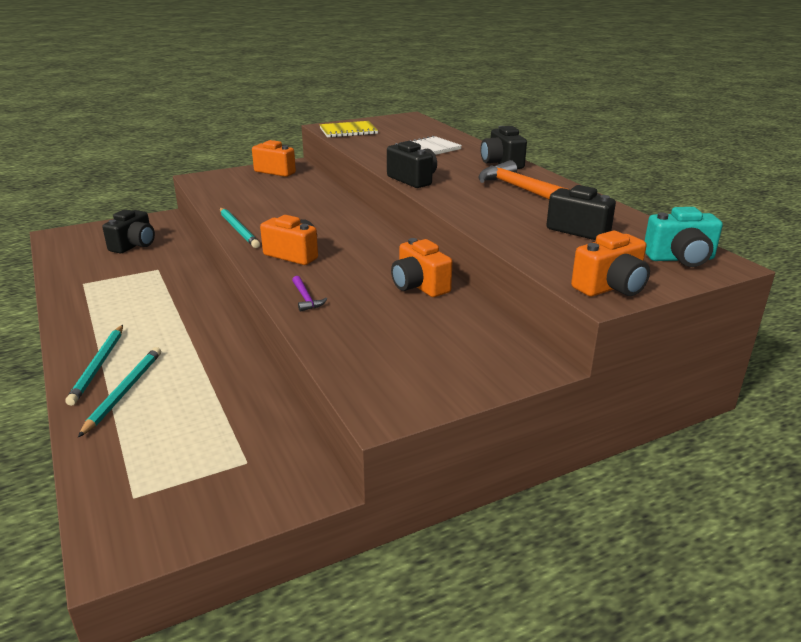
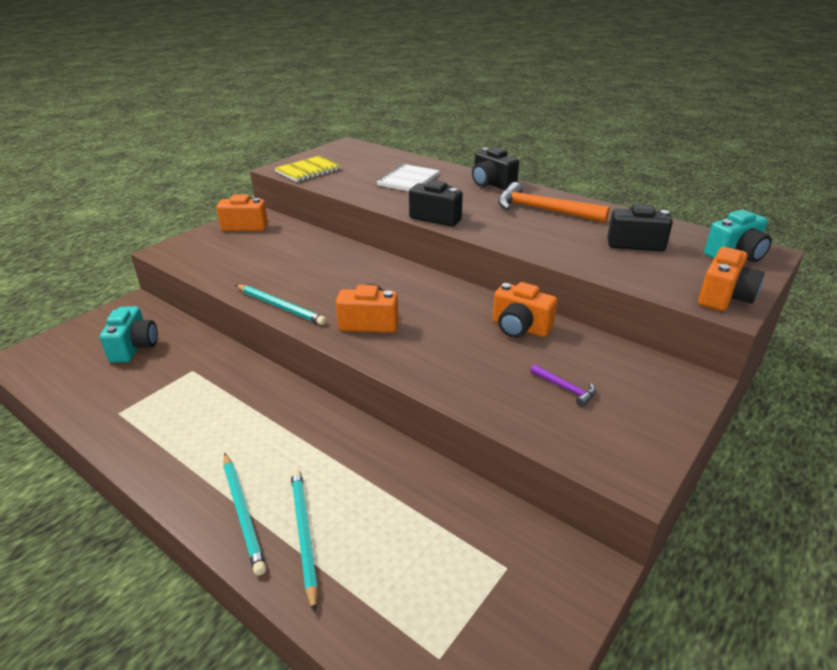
camera: 25 degrees left, 5 degrees up
black camera [102,209,155,253] -> turquoise camera [100,306,158,363]
purple hammer [292,276,327,312] -> purple hammer moved to [530,364,596,407]

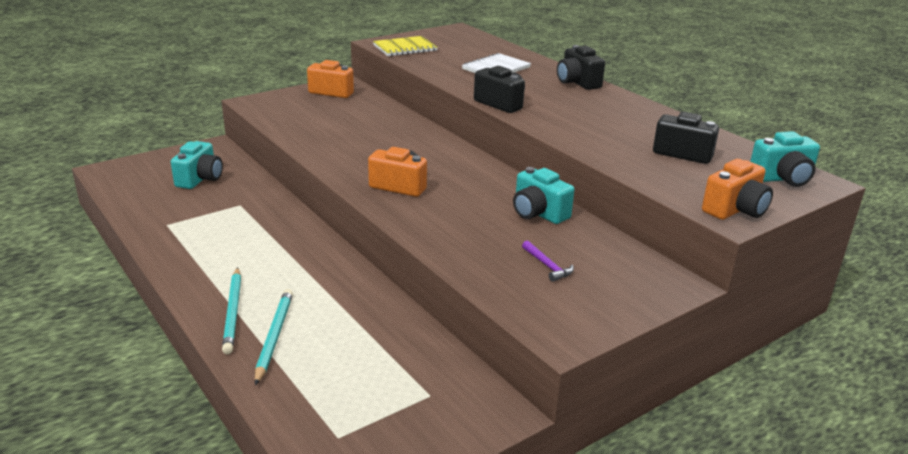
camera: 15 degrees right, 5 degrees down
turquoise pencil [236,285,326,325] -> none
orange camera [493,282,557,338] -> turquoise camera [513,167,574,224]
orange hammer [498,182,610,223] -> none

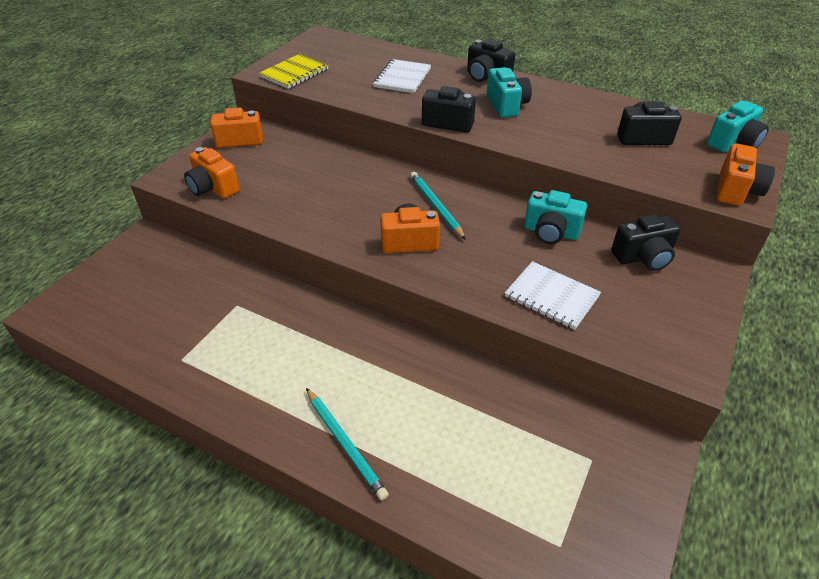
camera: 25 degrees left, 15 degrees up
turquoise camera [171,141,223,189] -> turquoise camera moved to [486,67,532,118]
turquoise pencil [255,289,293,385] -> turquoise pencil moved to [410,172,466,240]
purple hammer [522,241,574,282] -> none
none -> orange camera [184,147,240,199]
none -> white notebook [505,261,601,330]
none -> black camera [611,214,681,271]

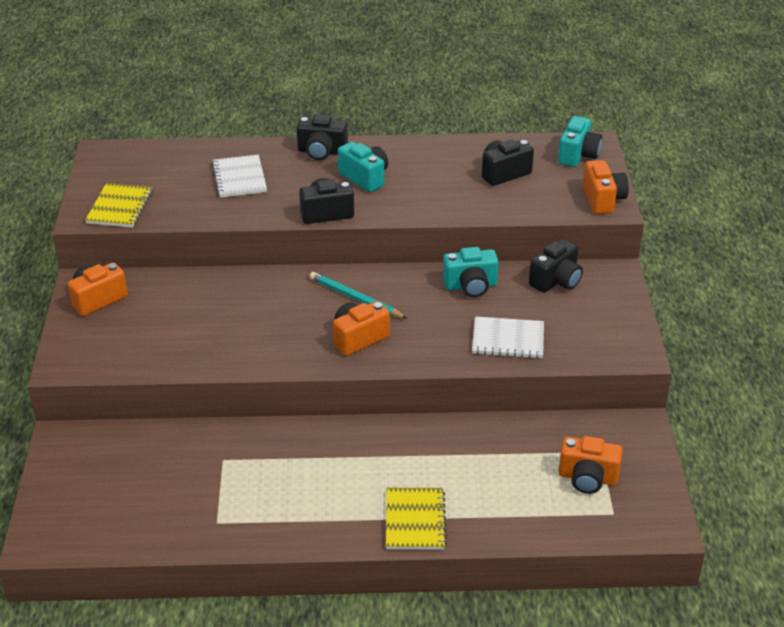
camera: 30 degrees left, 5 degrees down
orange camera [184,147,240,199] -> orange camera moved to [558,436,623,494]
turquoise pencil [306,388,389,500] -> yellow notebook [386,488,447,550]

